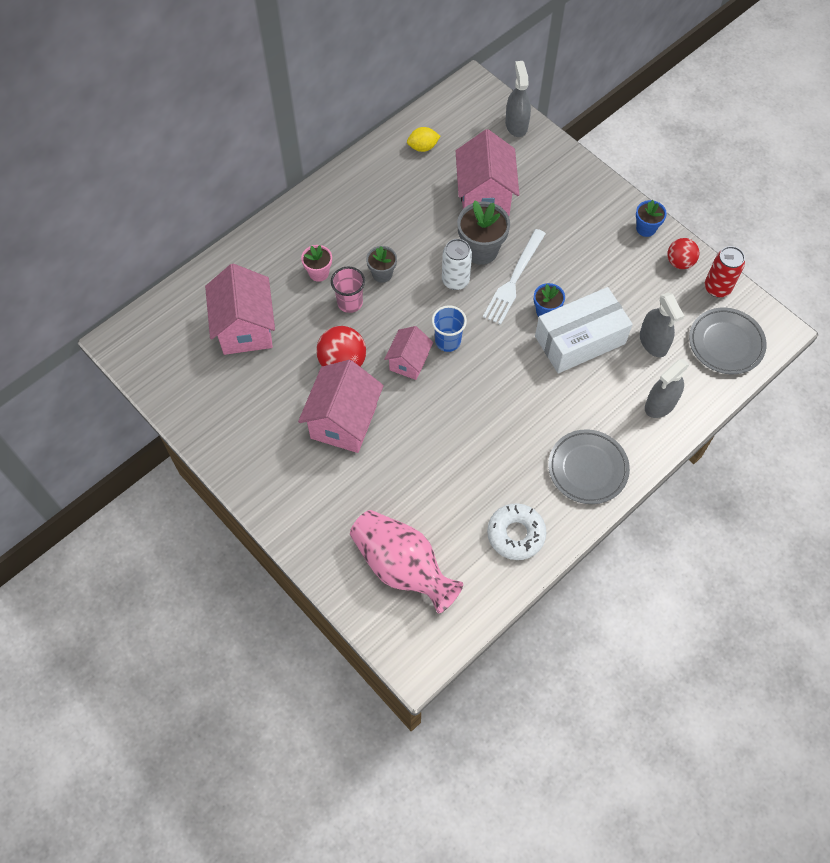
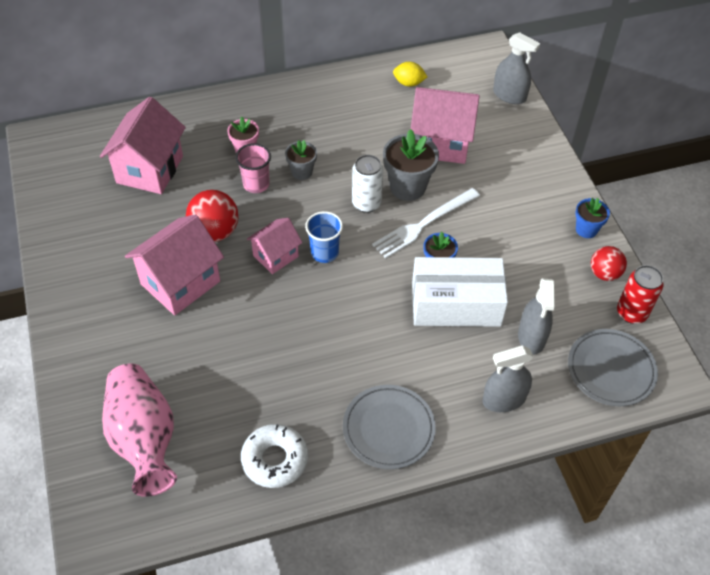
camera: 25 degrees right, 10 degrees down
pink house [456,129,519,216] -> pink house turned 75 degrees clockwise [411,87,480,164]
grey spray bottle [505,61,531,137] -> grey spray bottle turned 105 degrees clockwise [493,32,540,104]

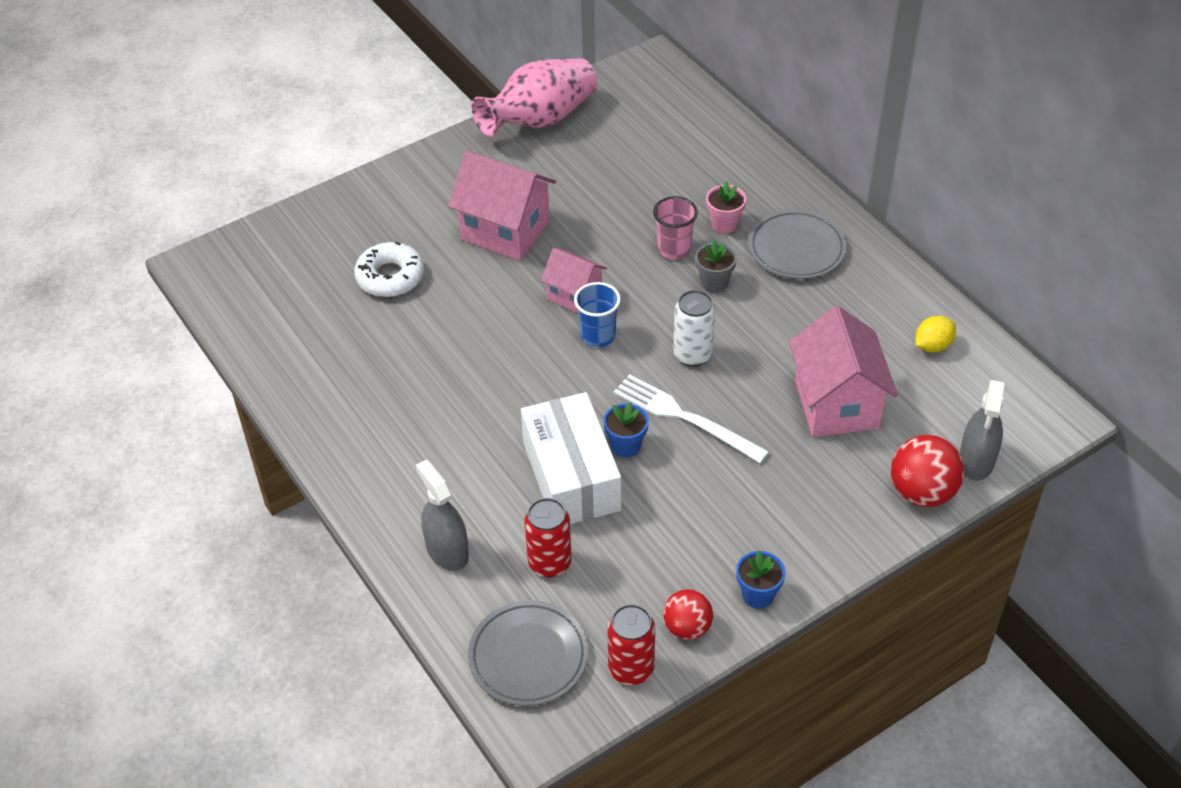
camera: 75 degrees right, 5 degrees down
pink house [100,97,186,194] -> none
pink vase [102,364,177,497] -> pink vase moved to [472,58,597,137]
red ball [186,190,238,242] -> red ball moved to [891,435,964,507]
white donut [241,424,308,488] -> white donut moved to [354,242,424,297]
grey plate [343,385,436,469] -> grey plate moved to [748,209,847,279]
grey flower pot [383,129,439,201] -> none
yellow lemon [393,62,427,87] -> yellow lemon turned 60 degrees clockwise [916,316,956,352]
grey spray bottle [518,278,555,354] -> red can [524,498,572,577]

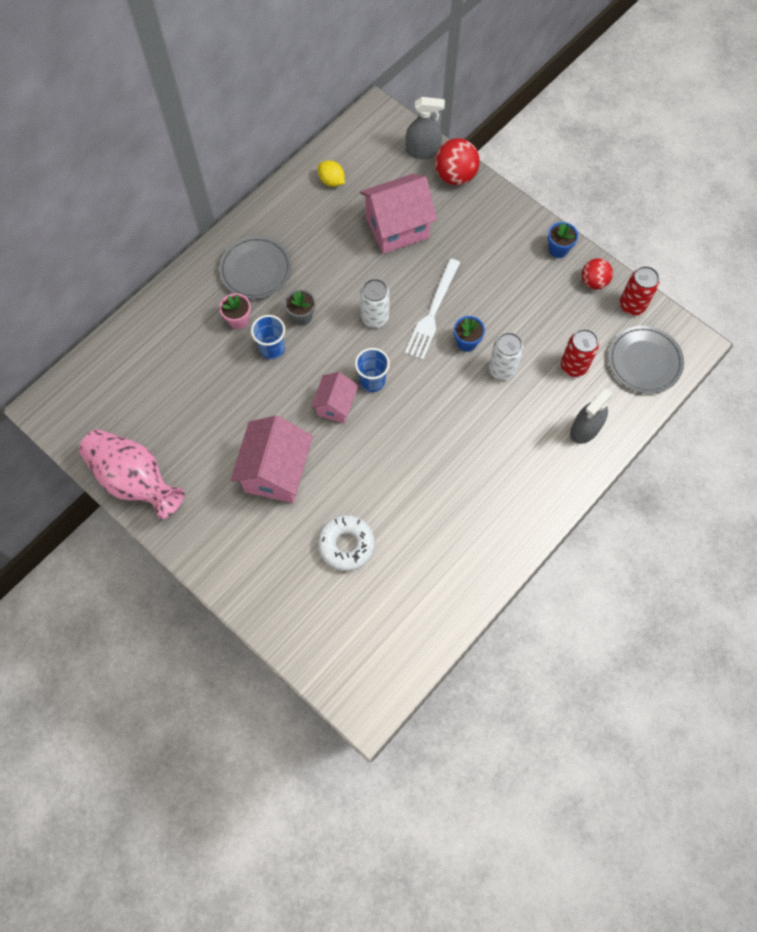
camera: 105 degrees left, 20 degrees up
white box [521,392,621,524] -> white can [489,332,524,380]
pink cup [653,196,698,259] -> blue cup [251,315,285,360]

